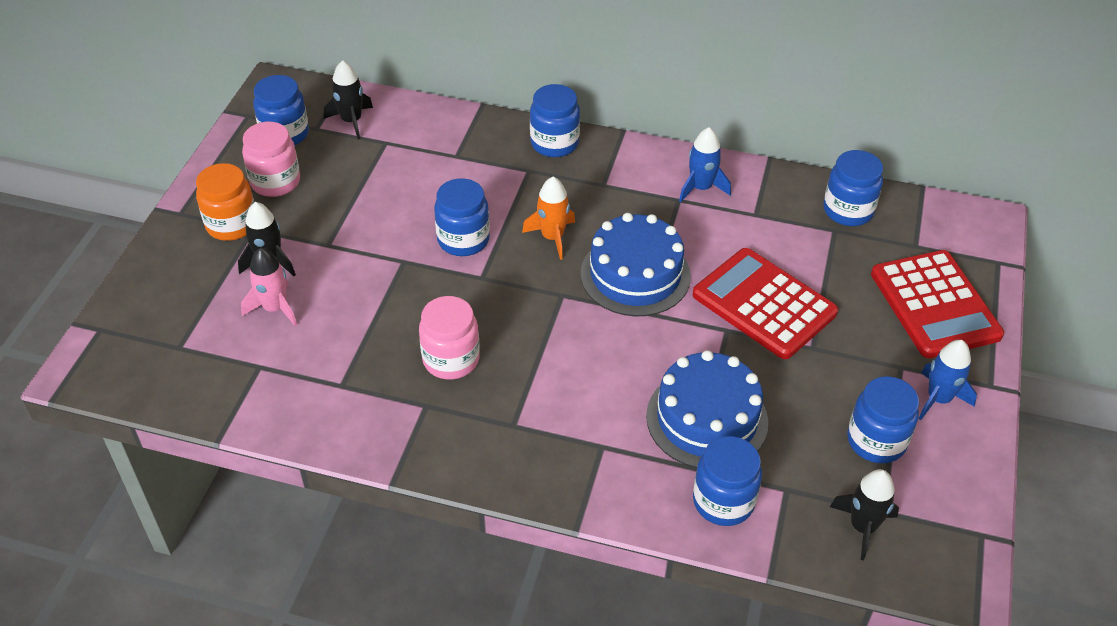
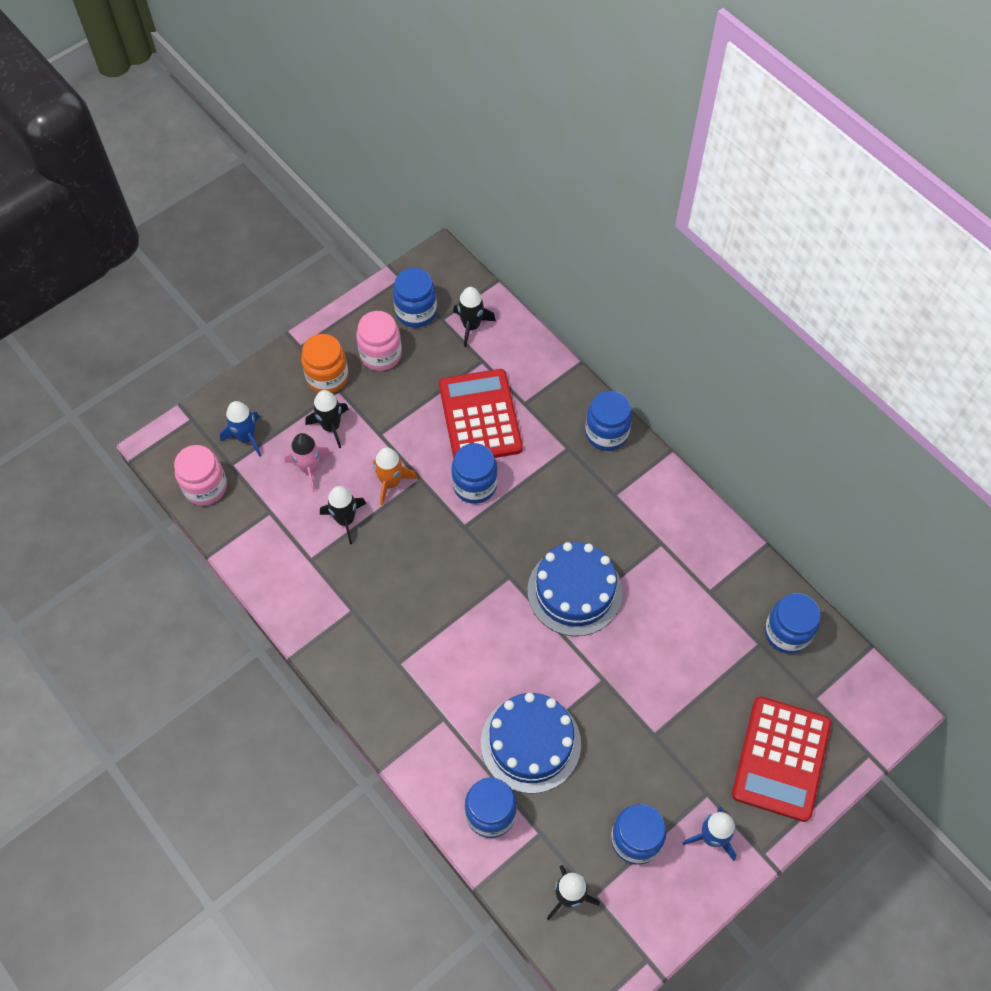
camera: 35 degrees right, 15 degrees up
pink jar [419,296,480,379] -> pink jar moved to [174,445,227,505]
orange rocket [522,177,575,260] -> orange rocket moved to [373,447,418,506]
blue rocket [679,127,731,202] -> blue rocket moved to [220,401,262,456]
red calculator [693,248,838,359] -> red calculator moved to [439,369,523,459]
none -> black rocket [320,486,366,544]

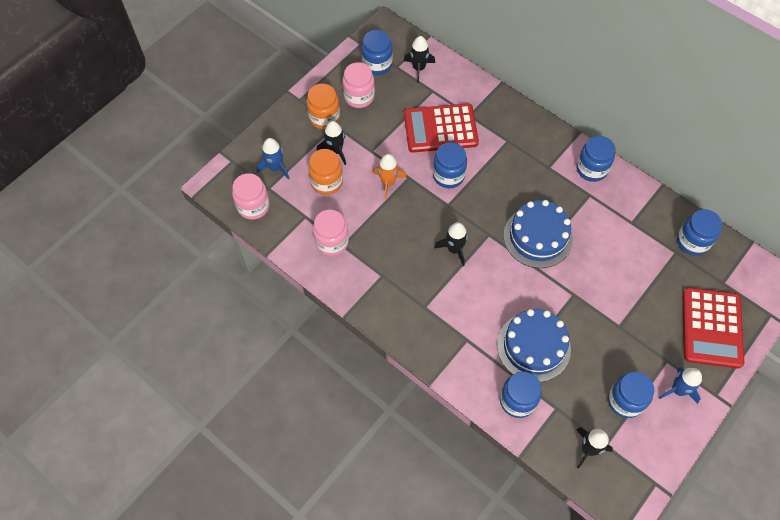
camera: 10 degrees left, 0 degrees up
pink rocket [285,433,331,492] -> orange jar [308,149,343,195]
black rocket [320,486,366,544] -> black rocket moved to [434,222,468,266]
red calculator [439,369,523,459] -> red calculator turned 75 degrees counterclockwise [404,103,479,153]
blue jar [585,391,632,451] -> blue jar moved to [577,136,615,182]
none -> pink jar [313,210,349,256]

